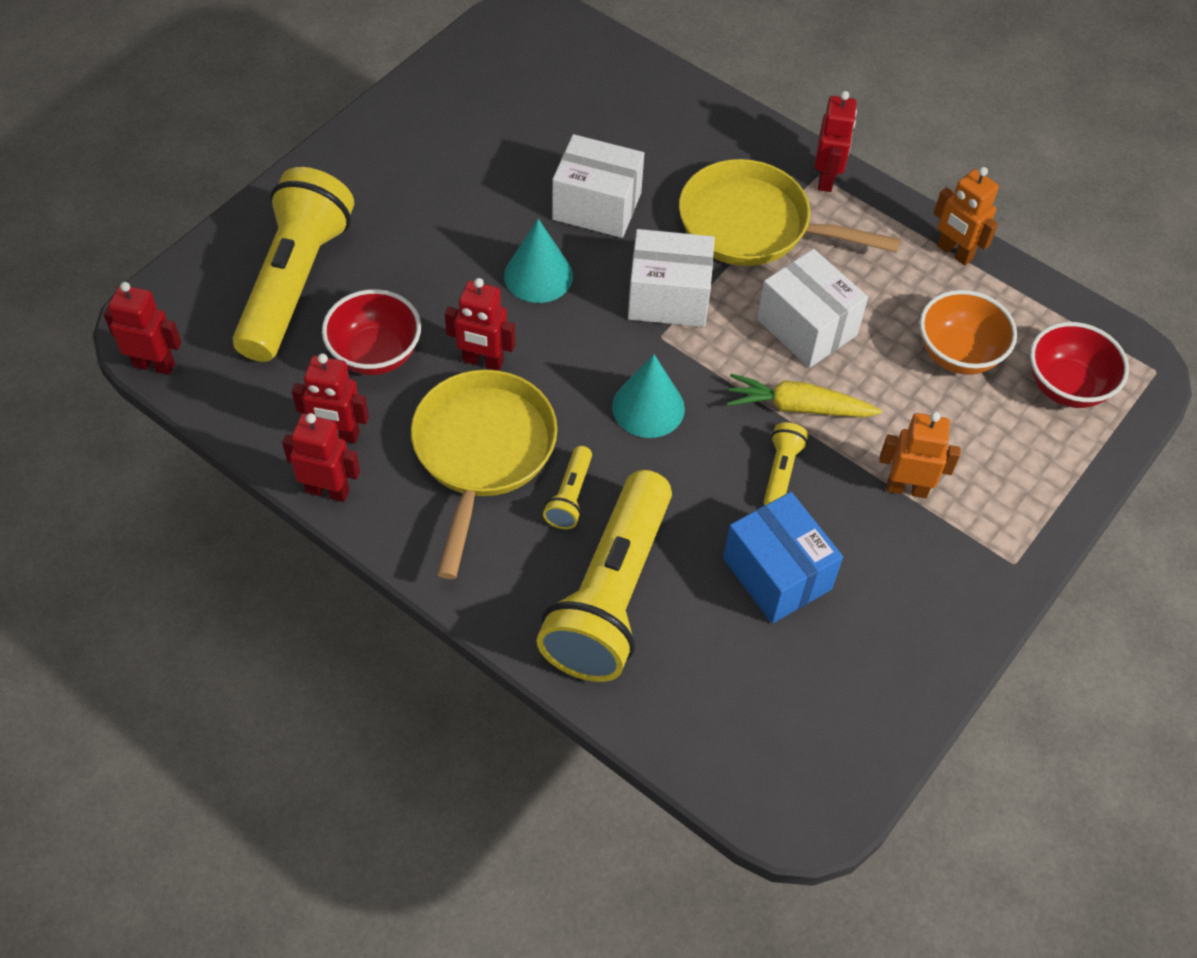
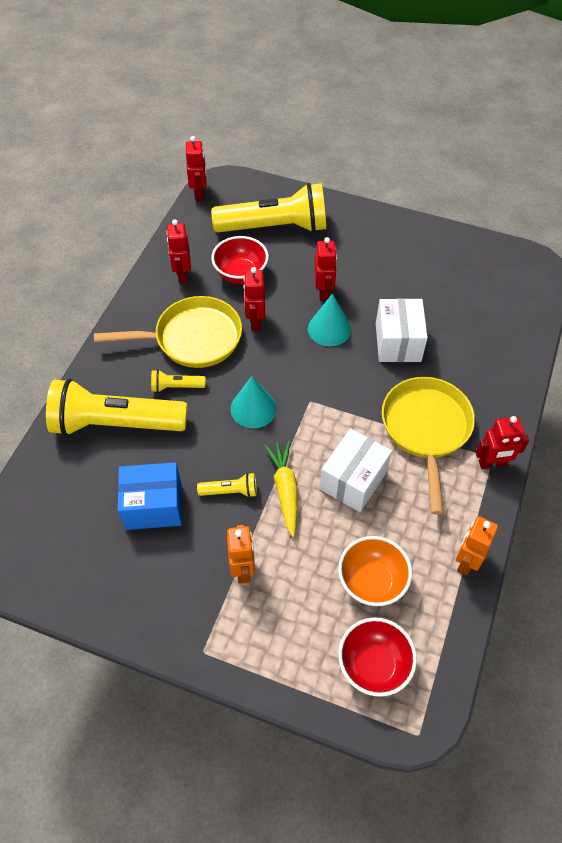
camera: 75 degrees right, 0 degrees up
red robot [282,413,360,502] -> red robot moved to [314,237,337,301]
white box [628,229,715,327] -> none
blue box [723,492,843,623] -> blue box turned 45 degrees clockwise [118,462,182,530]

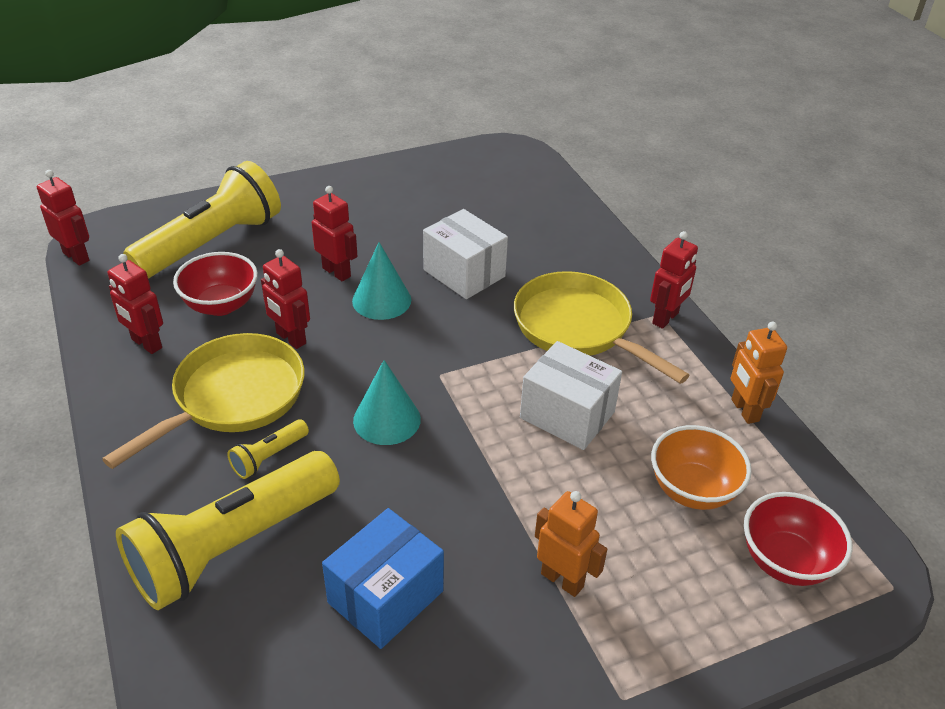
camera: 45 degrees left, 15 degrees down
yellow flashlight [197,473,257,498] -> none
yellow carrot [264,441,298,537] -> none
white box [320,428,392,512] -> white box turned 45 degrees counterclockwise [520,341,622,450]

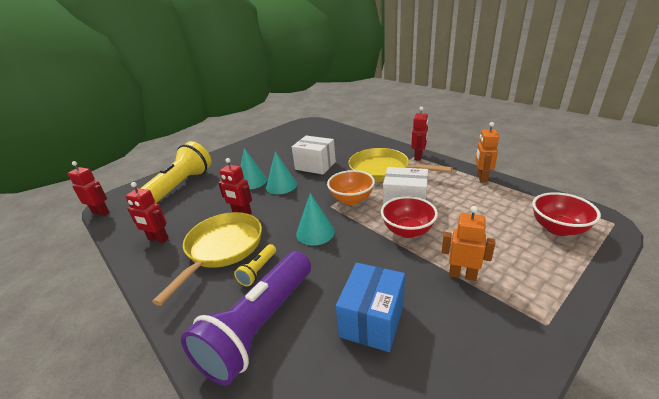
camera: 15 degrees left, 10 degrees down
yellow flashlight [116,451,340,610] -> purple flashlight [181,251,311,386]
red bowl [173,252,258,316] -> red bowl moved to [381,196,438,238]
red robot [312,186,357,281] -> turquoise cone [241,148,267,189]
orange bowl [651,425,752,510] -> orange bowl moved to [327,170,375,205]
orange robot [731,322,787,424] -> orange robot turned 45 degrees clockwise [475,122,499,183]

